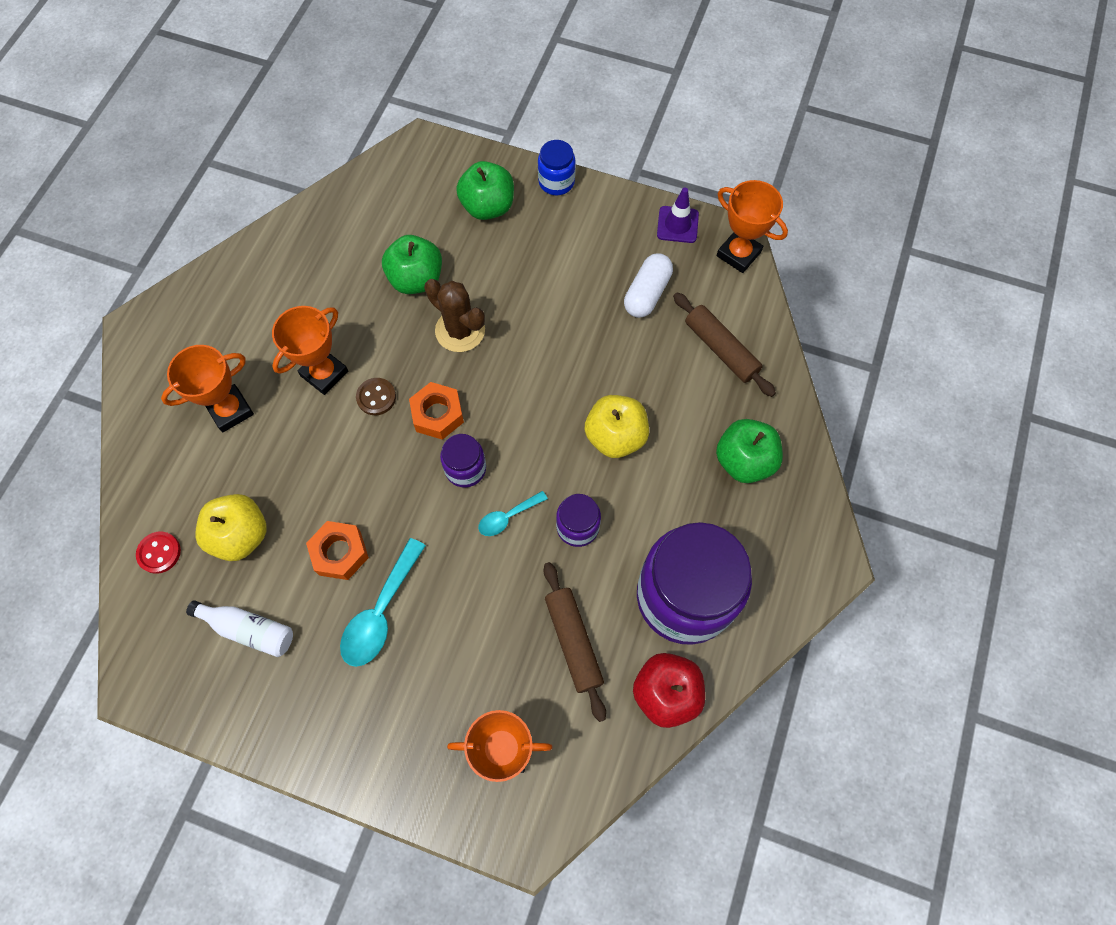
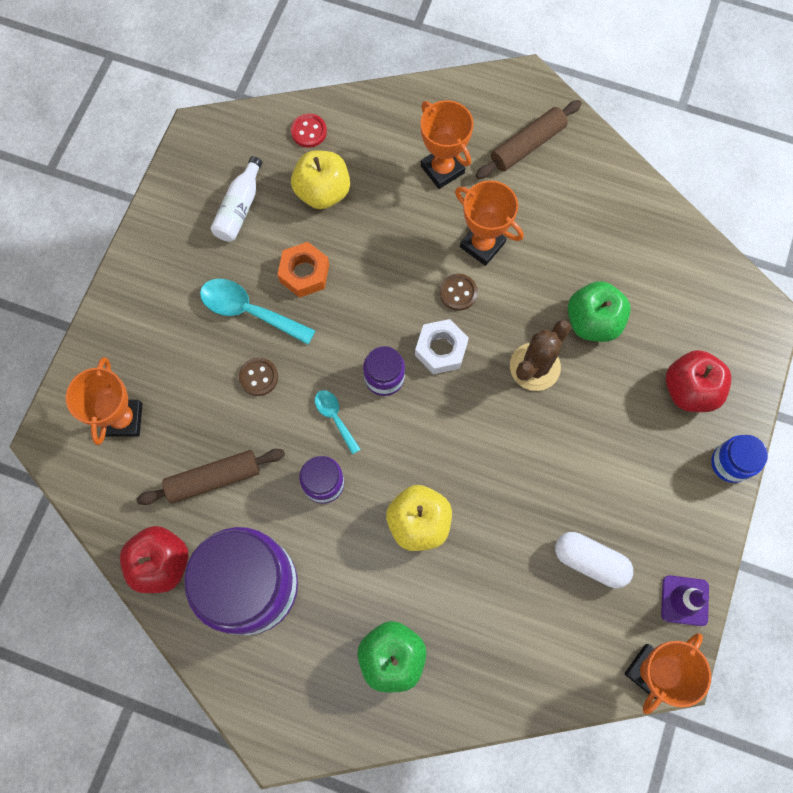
camera: 90 degrees right, 5 degrees up
orange nut [409,382,464,440] -> white nut [415,319,469,374]
green apple [456,161,514,220] -> red apple [666,350,731,412]
brown rolling pin [673,292,776,397] -> brown rolling pin moved to [476,100,582,179]
none -> brown button [239,357,278,396]

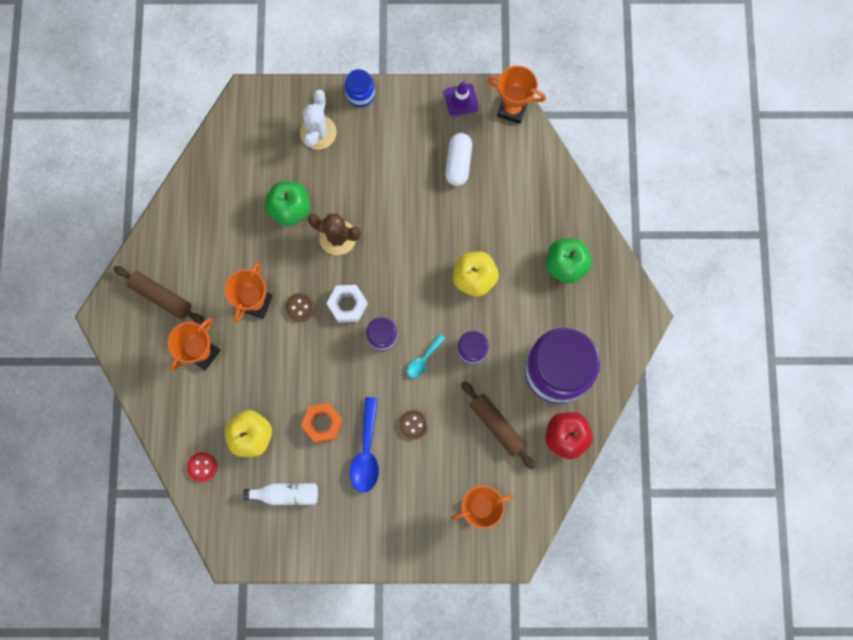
camera: 110 degrees left, 5 degrees up
turquoise spoon [200,279,316,345] -> blue spoon [350,397,379,493]
red apple [666,350,731,412] -> white cactus [300,89,337,150]

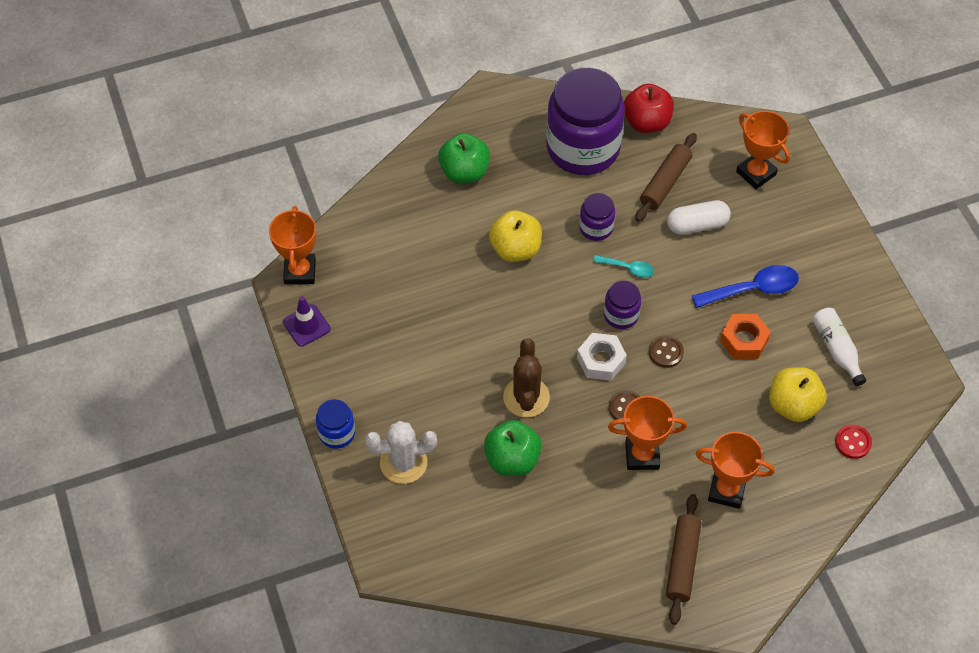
camera: 110 degrees left, 20 degrees down
brown button [399,410,429,439] -> brown button moved to [649,335,684,368]
white capsule [445,133,472,186] -> white capsule moved to [667,200,731,235]

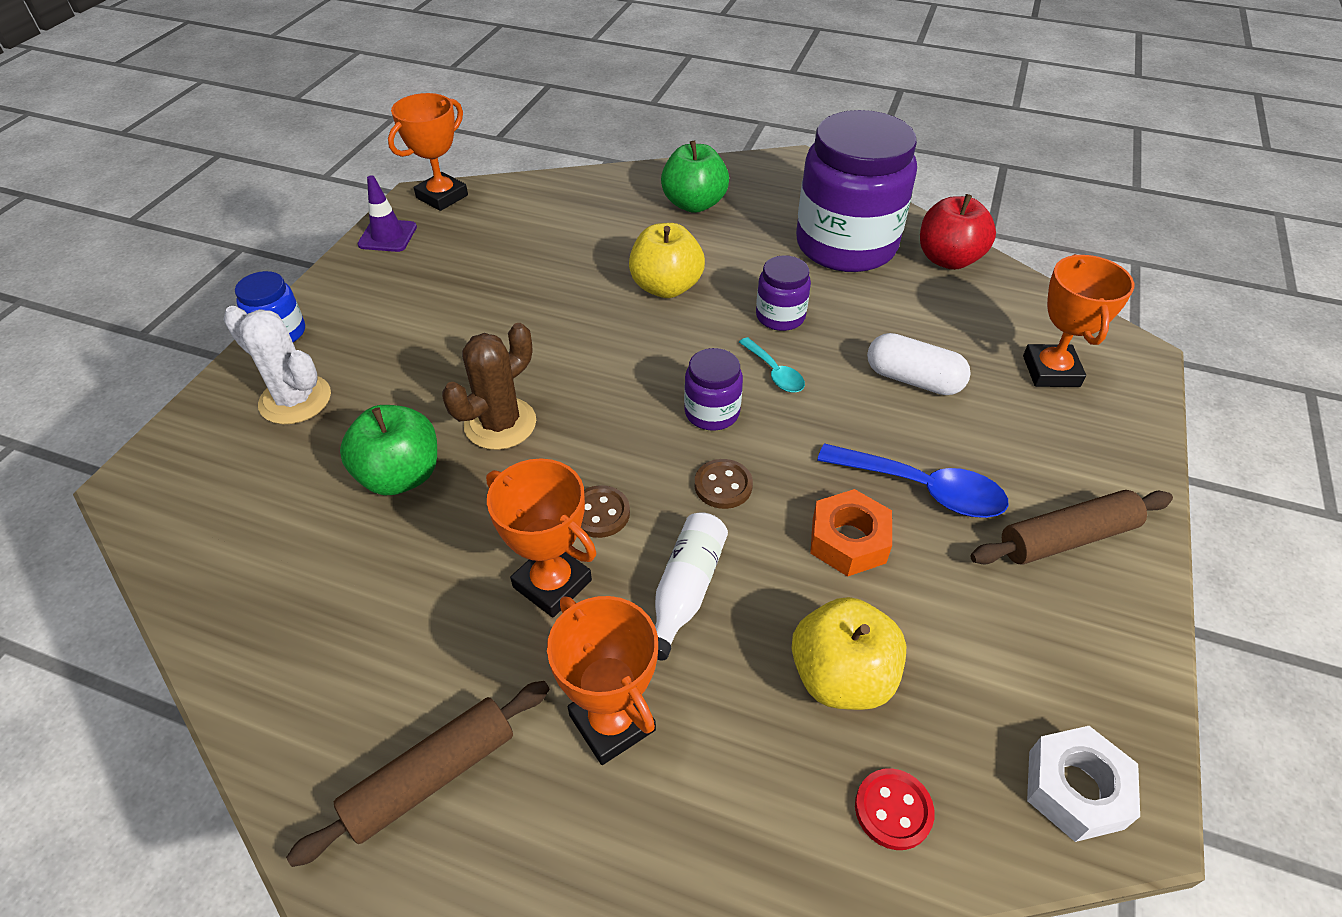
camera: 40 degrees right, 10 degrees down
white nut [577,333,627,381] -> white nut moved to [1027,726,1140,842]
brown rolling pin [635,133,697,222] -> brown rolling pin moved to [970,490,1173,565]
white bottle [812,308,866,386] -> white bottle moved to [655,512,728,660]

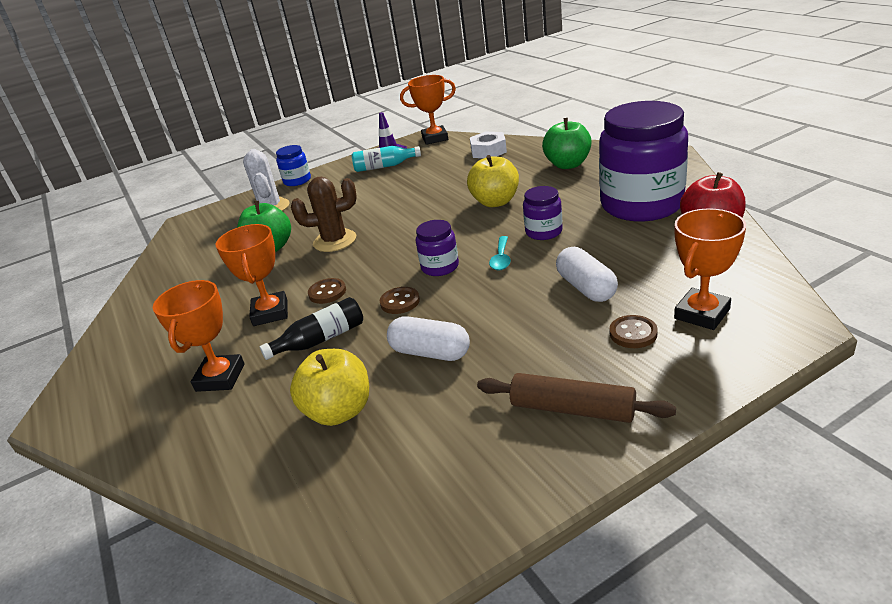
camera: 45 degrees right, 15 degrees down
brown rolling pin [286,681,549,867] -> none
white bottle [655,512,728,660] -> black bottle [260,297,363,360]
orange nut [810,489,892,577] -> white capsule [387,316,470,361]
blue spoon [817,443,1009,518] -> none
red button [855,768,935,850] -> none
white nut [1027,726,1140,842] -> white nut moved to [470,131,507,158]
none -> turquoise bottle [352,146,421,172]
none -> brown button [609,315,658,348]

